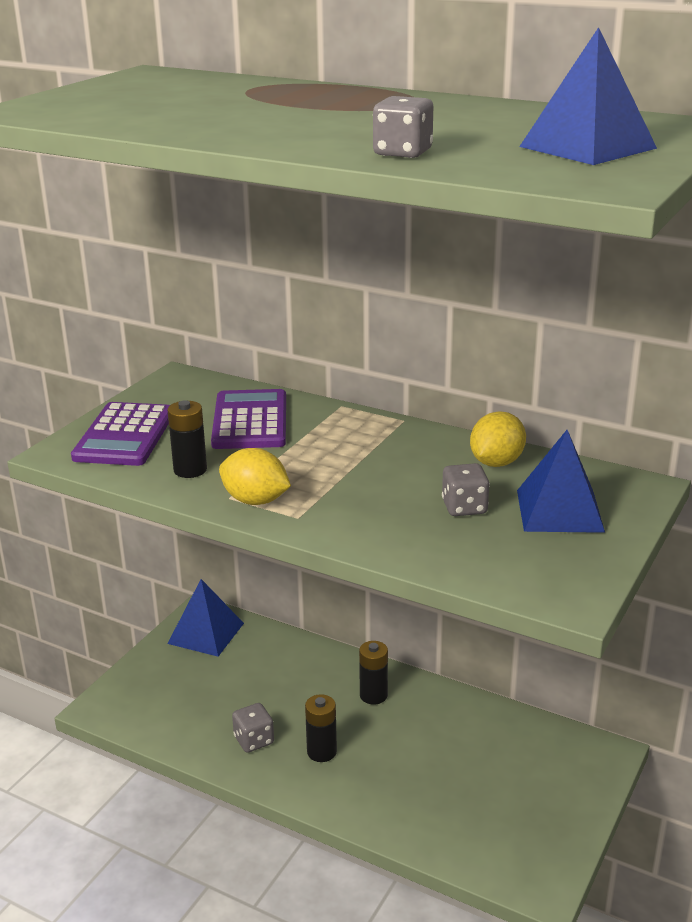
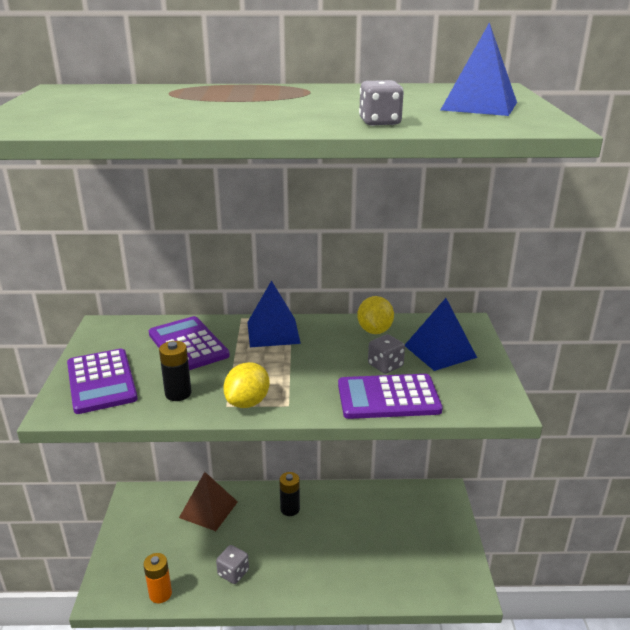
camera: 30 degrees left, 0 degrees up
blue pyramid [167,579,244,657] -> blue pyramid moved to [247,280,301,347]
yellow lemon [219,448,291,505] -> yellow lemon turned 60 degrees counterclockwise [223,362,270,408]
black battery [305,694,337,762] -> none
none -> orange battery [143,553,172,603]
none -> brown pyramid [179,472,238,531]
none -> purple calculator [338,374,443,419]

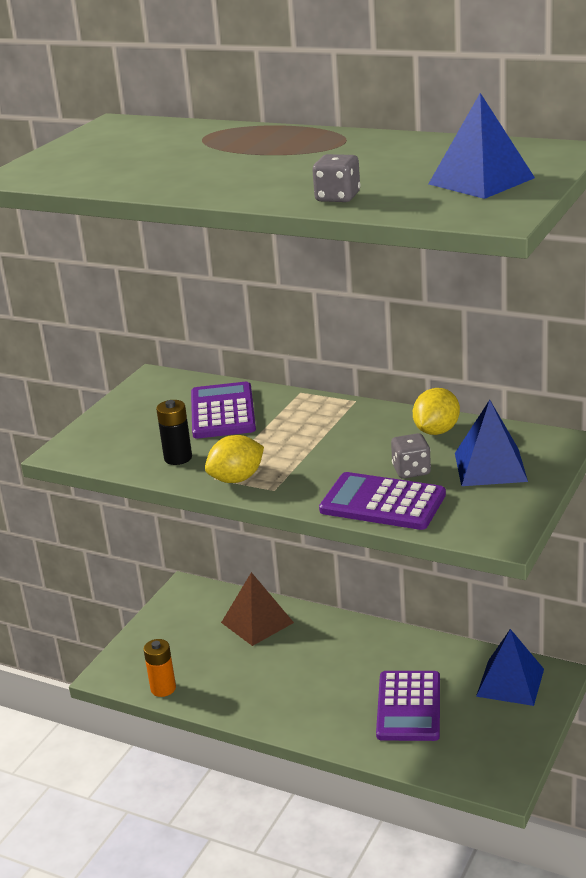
camera: 30 degrees right, 0 degrees up
purple calculator [67,349,138,414] -> purple calculator moved to [376,671,440,741]
grey dice [216,545,249,584] -> none
blue pyramid [247,280,301,347] -> blue pyramid moved to [476,629,544,706]
black battery [279,472,300,516] -> none

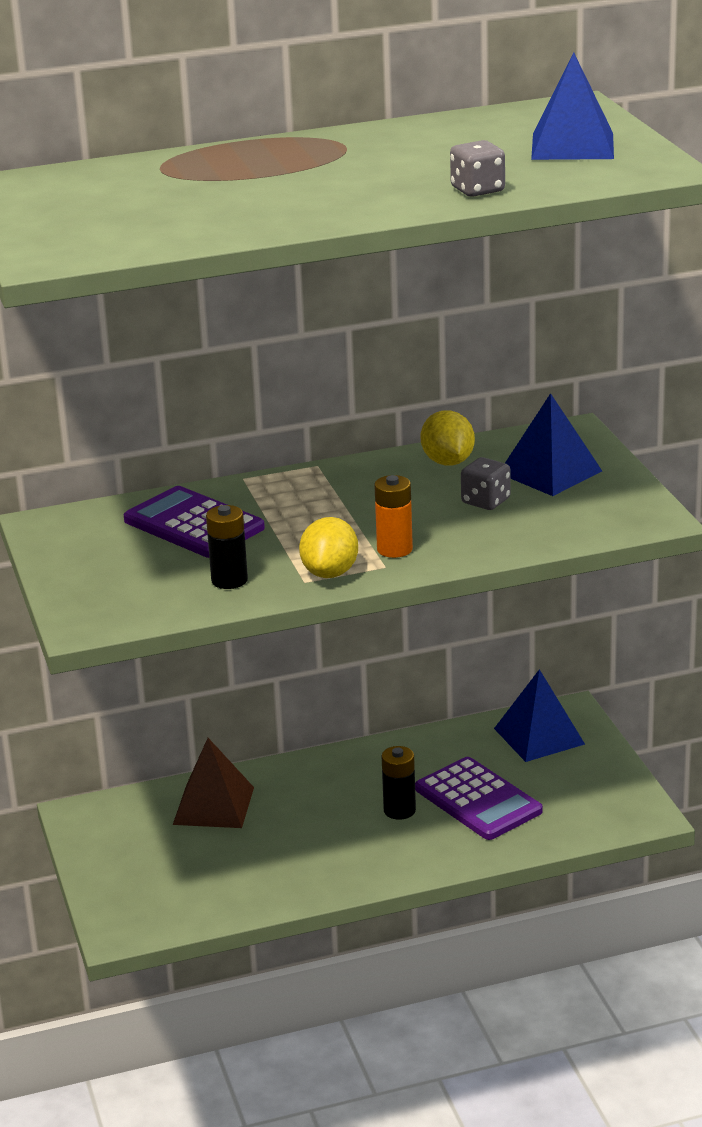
camera: 45 degrees left, 0 degrees up
orange battery [144,639,176,697] -> orange battery moved to [374,475,413,558]
purple calculator [319,472,446,530] -> none
none -> black battery [382,746,416,820]

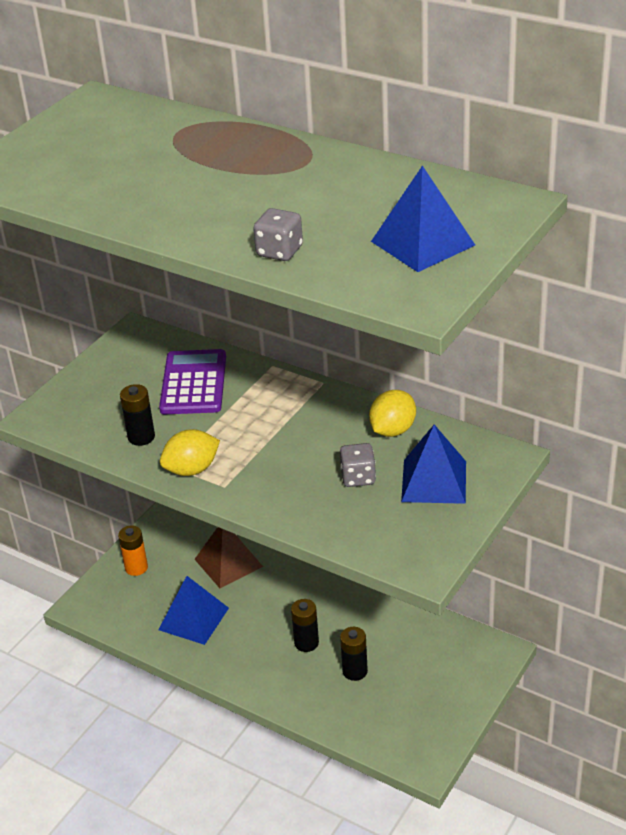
camera: 50 degrees right, 10 degrees up
orange battery [374,475,413,558] -> orange battery moved to [118,526,148,576]
purple calculator [415,757,543,840] -> black battery [340,627,368,681]
blue pyramid [494,669,585,762] -> blue pyramid moved to [158,576,229,645]

